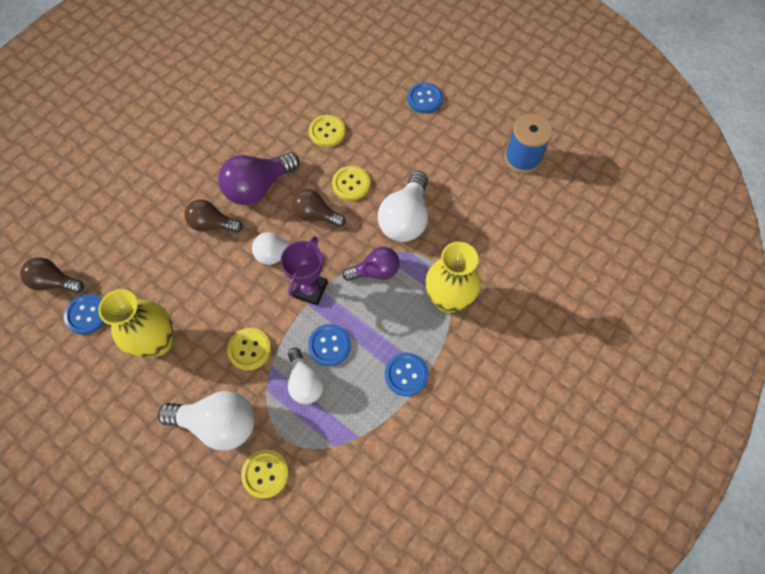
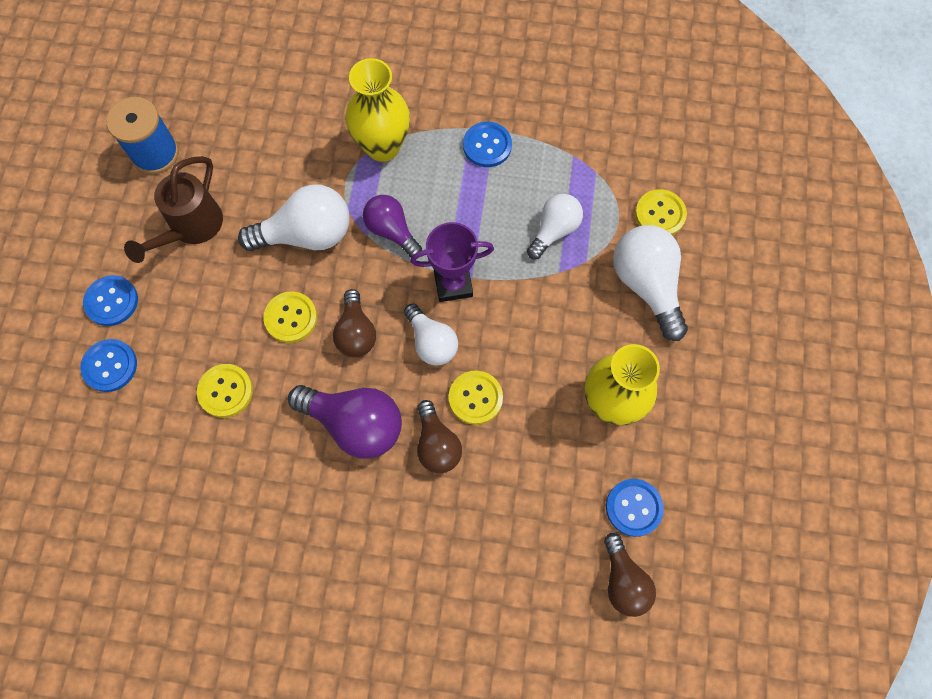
camera: 120 degrees left, 5 degrees up
yellow button [227,328,271,370] -> yellow button moved to [449,370,503,425]
blue button [308,324,351,366] -> blue button moved to [80,339,137,392]
none -> brown watering can [124,156,223,263]

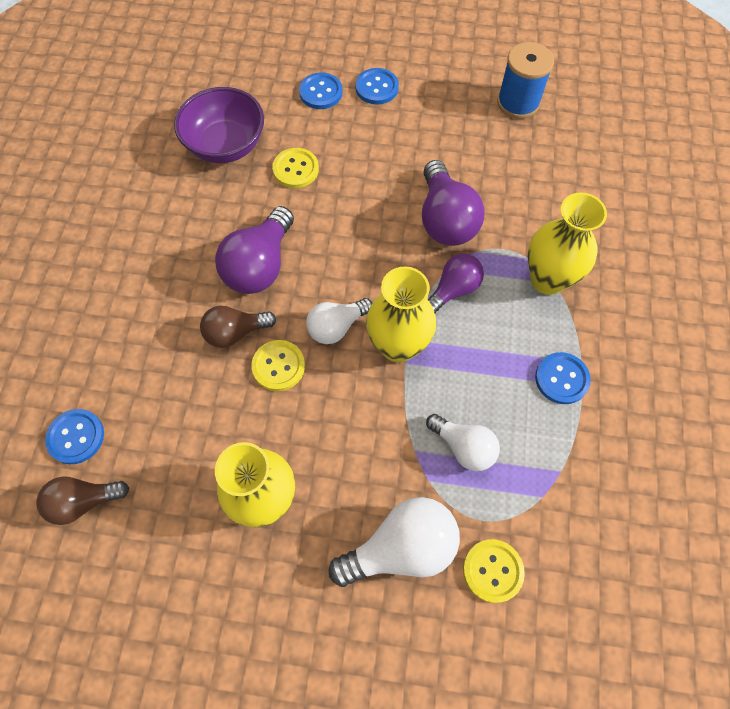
camera: 90 degrees right, 5 degrees down
brown watering can [124,156,223,263] -> none
white light bulb [238,184,349,251] -> purple light bulb [422,160,484,246]
yellow button [263,291,317,343] -> none
brown light bulb [333,289,376,357] -> none
purple trophy [410,222,494,302] -> yellow vase [366,266,436,362]
blue button [606,479,664,537] -> blue button moved to [45,409,104,464]
none -> purple bowl [174,87,264,163]

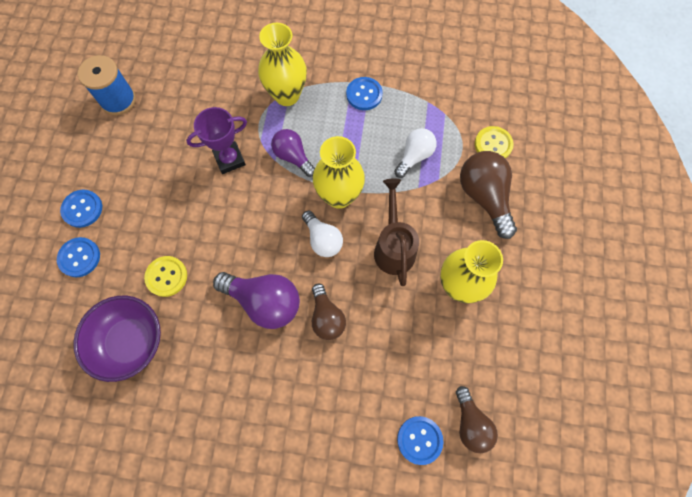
camera: 90 degrees left, 5 degrees up
yellow button [251,340,305,391] -> none
white light bulb [329,497,460,587] -> brown light bulb [460,151,517,239]
purple light bulb [422,160,484,246] -> purple trophy [186,107,247,174]
none -> brown watering can [374,178,419,286]

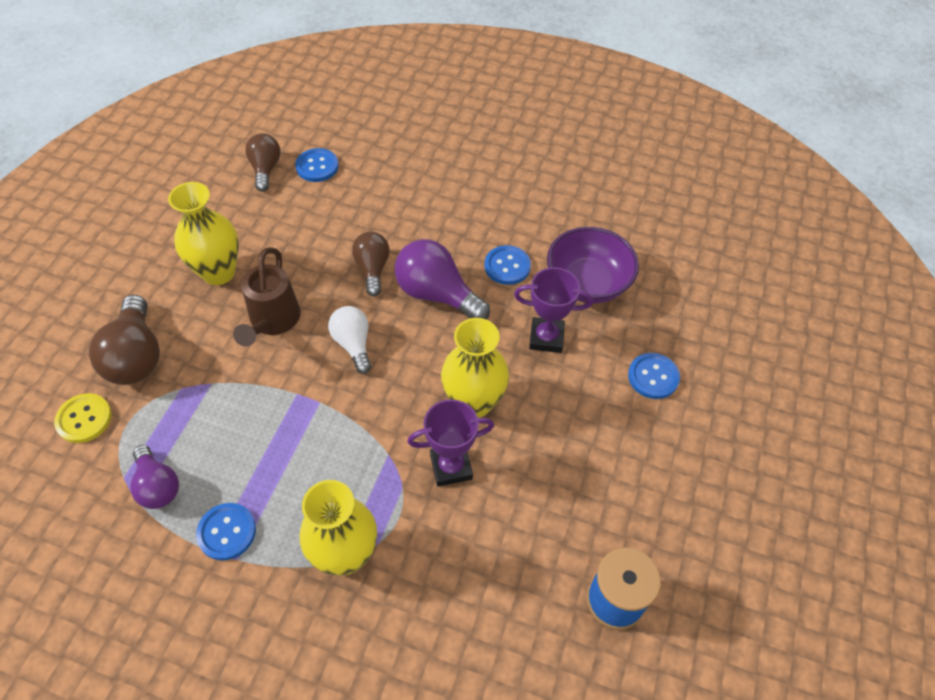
camera: 170 degrees left, 15 degrees down
blue button [60,190,102,228] -> blue button moved to [484,245,531,285]
yellow button [144,256,187,297] -> purple trophy [514,267,593,353]
purple light bulb [271,129,315,177] -> purple light bulb moved to [130,445,179,509]
yellow vase [313,136,365,209] -> yellow vase moved to [441,318,509,418]
white light bulb [394,128,437,178] -> none

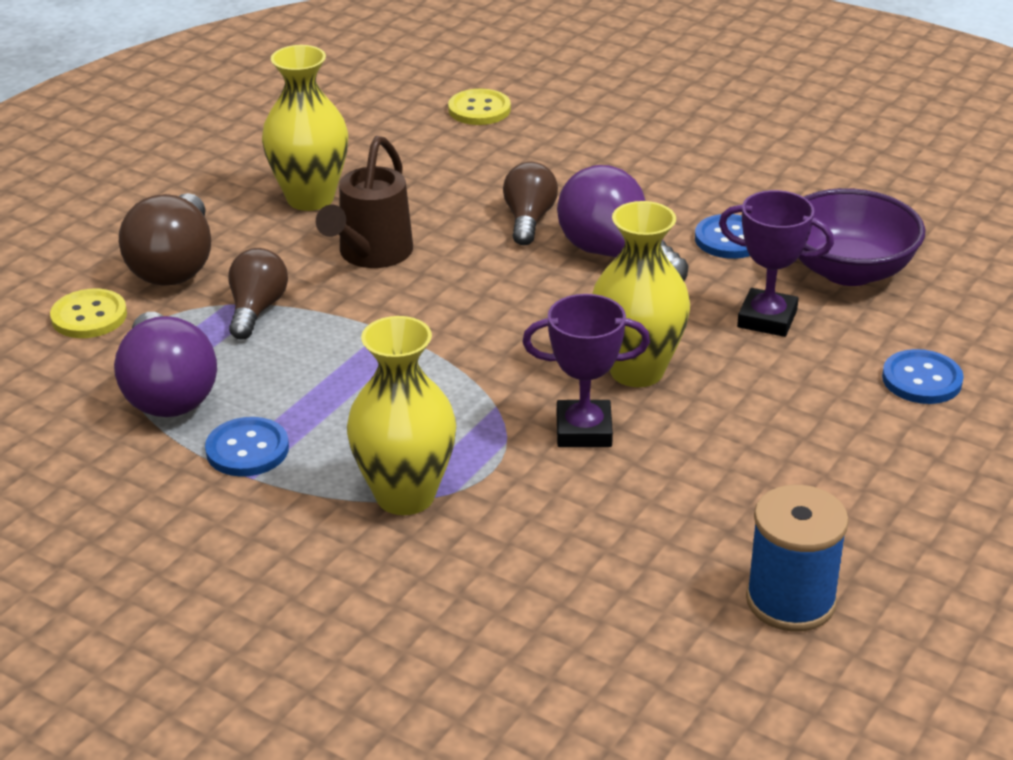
camera: 15 degrees right, 20 degrees down
purple light bulb [130,445,179,509] -> purple light bulb [114,312,217,417], size x1.56
brown light bulb [245,133,281,192] -> brown light bulb moved to [228,248,288,339]
blue button [295,148,339,182] -> yellow button [448,89,511,125]
white light bulb [328,306,371,374] -> none

